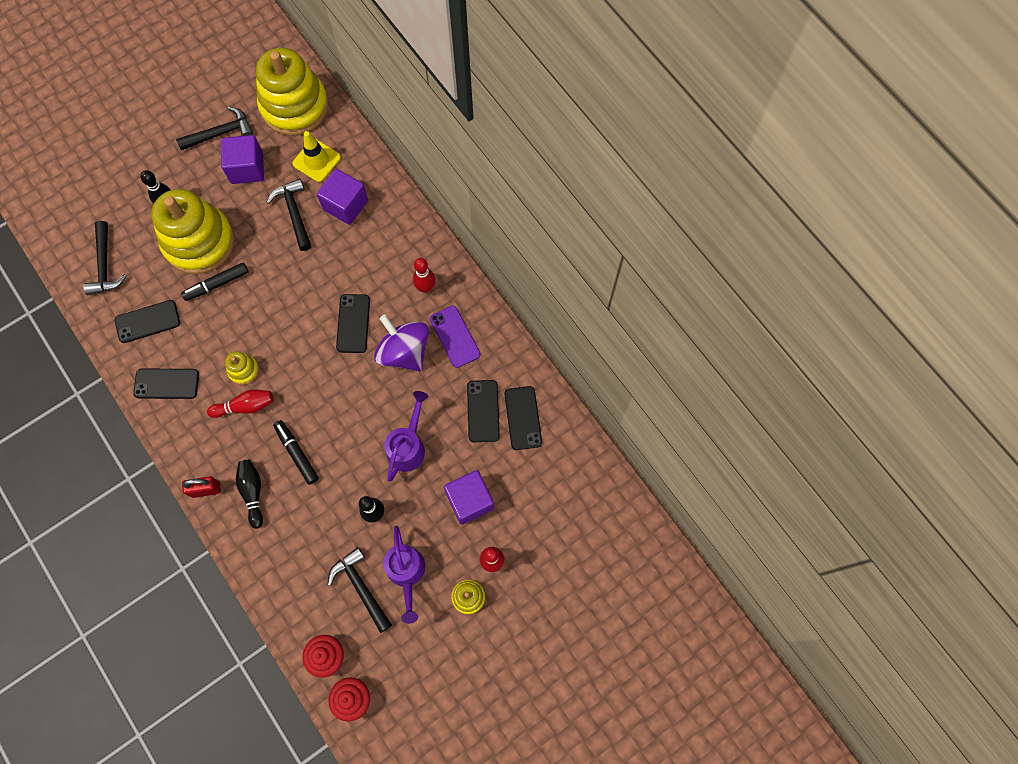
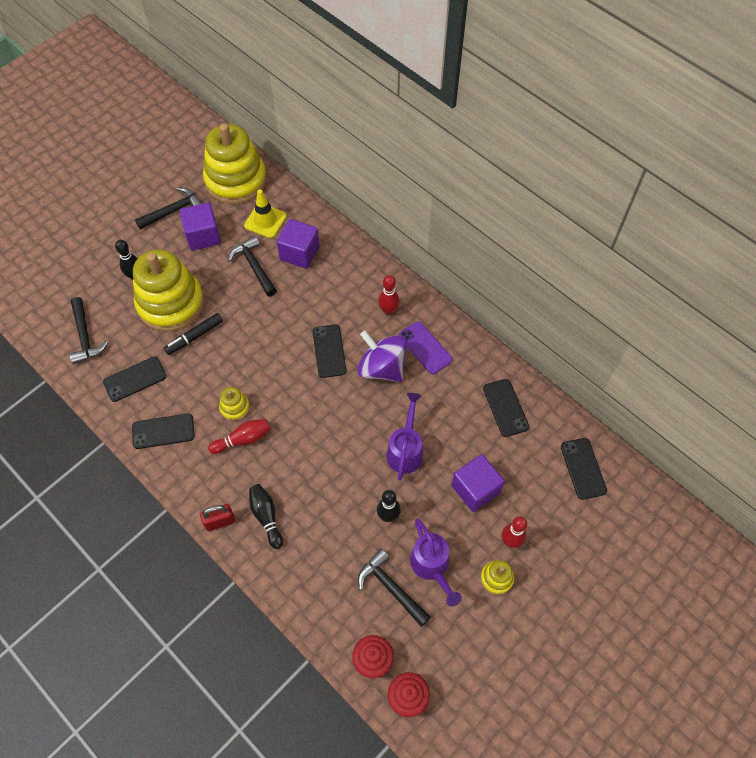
camera: 10 degrees left, 10 degrees down
black marker [273,420,319,485] -> none
black phone [467,380,500,442] -> black phone moved to [561,438,607,500]

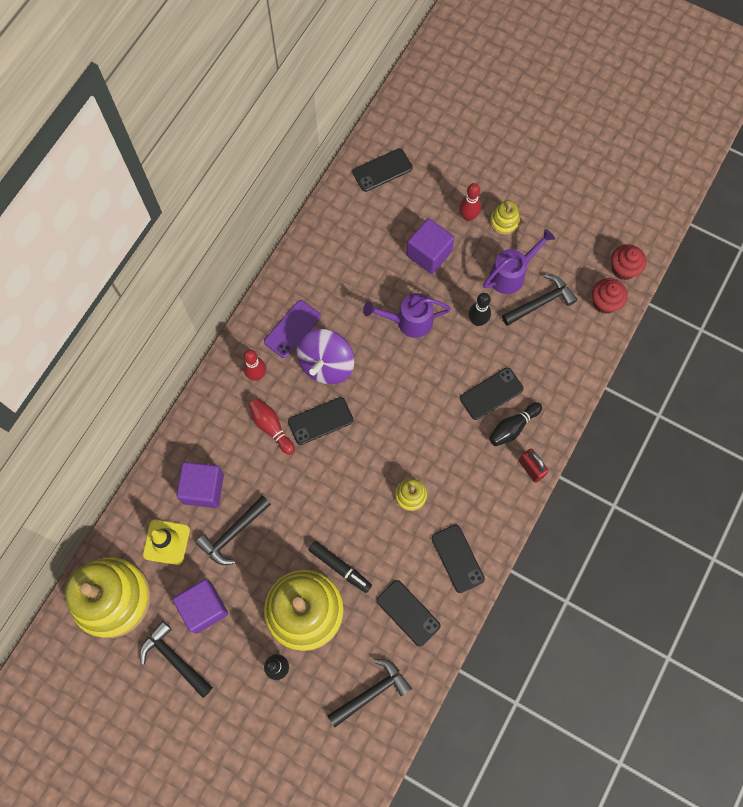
camera: 105 degrees left, 10 degrees up
red bowling pin [208,419,271,454] -> red bowling pin moved to [249,398,295,455]
black hammer [358,549,431,627] -> black hammer turned 150 degrees counterclockwise [502,274,578,326]
black phone [483,379,529,437] -> black phone moved to [460,368,524,420]

